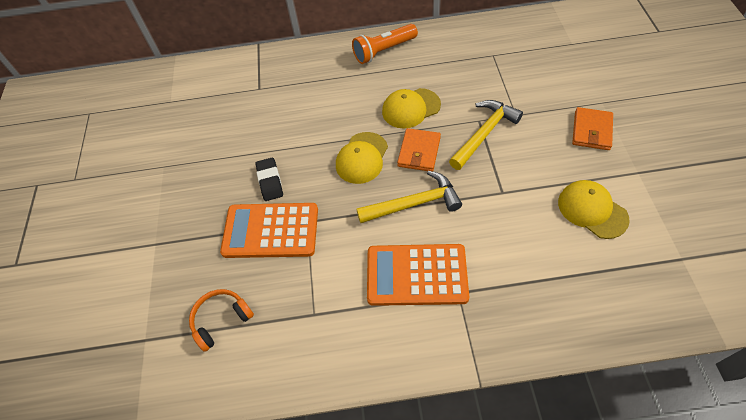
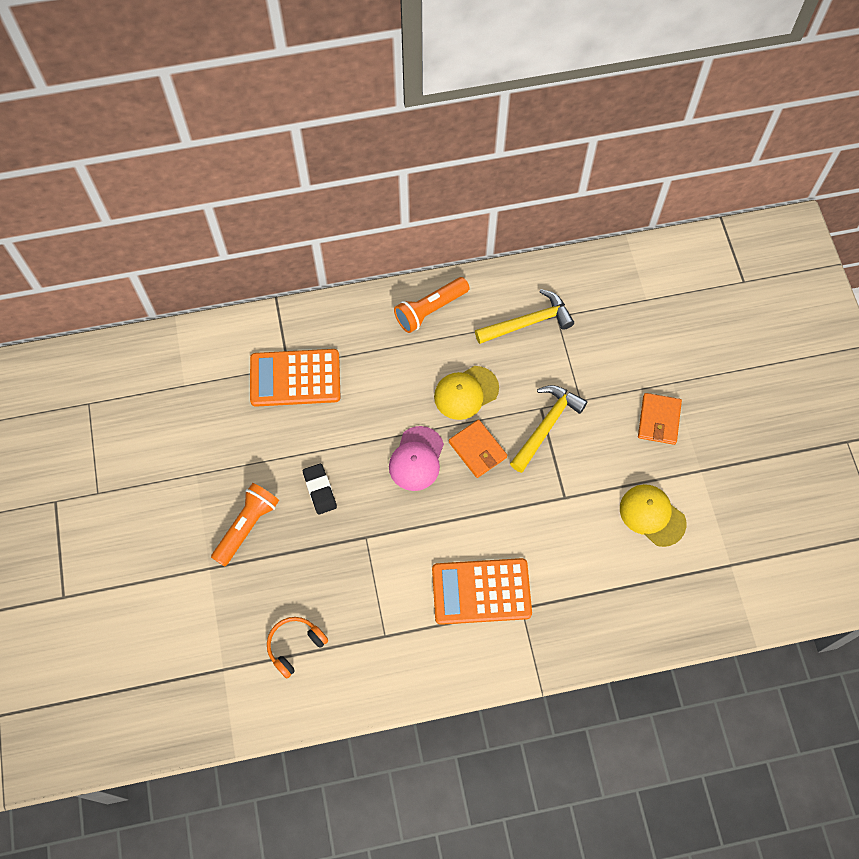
camera: 10 degrees left, 10 degrees up
orange calculator [220,203,318,258] -> orange calculator moved to [250,349,341,407]
yellow cap [336,132,388,184] -> pink cap [389,426,444,491]
yellow hammer [356,171,462,223] -> yellow hammer moved to [475,289,574,344]
orange wallet [397,128,441,172] -> orange wallet turned 45 degrees counterclockwise [449,420,507,478]
none -> orange flashlight [211,483,279,566]

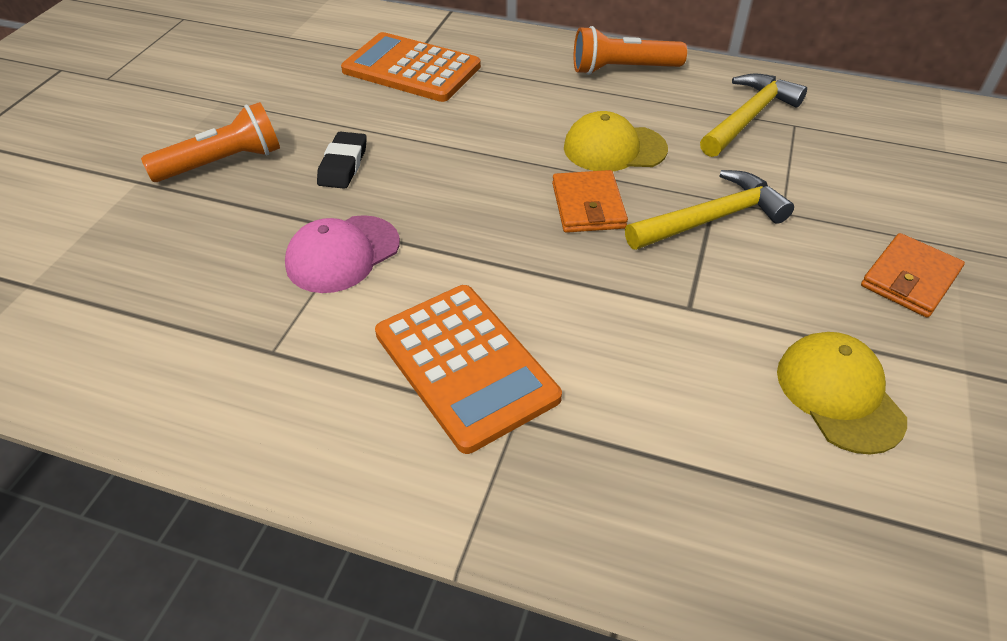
camera: 30 degrees right, 20 degrees down
orange headphones [267,617,328,678] -> none
pink cap [389,426,444,491] -> pink cap moved to [285,215,400,293]
orange calculator [432,558,532,625] -> orange calculator turned 150 degrees counterclockwise [375,285,562,454]
yellow hammer [475,289,574,344] -> yellow hammer turned 60 degrees counterclockwise [700,73,807,157]

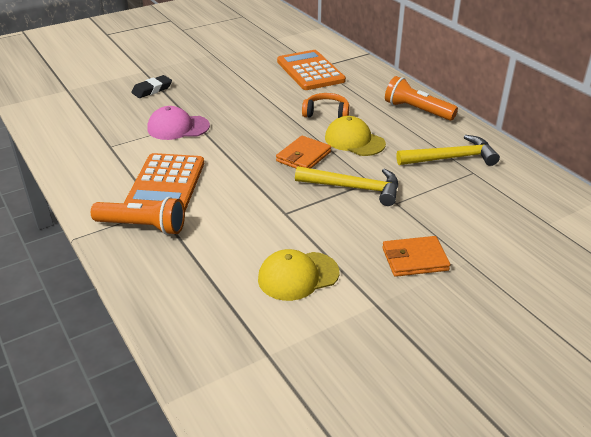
camera: 40 degrees right, 10 degrees down
orange flashlight [141,102,280,182] -> orange flashlight moved to [91,197,185,235]
black eraser [317,132,367,189] -> black eraser moved to [131,75,172,98]
yellow cap [777,332,907,455] -> yellow cap turned 135 degrees counterclockwise [258,249,339,301]
none -> orange headphones [302,93,350,118]

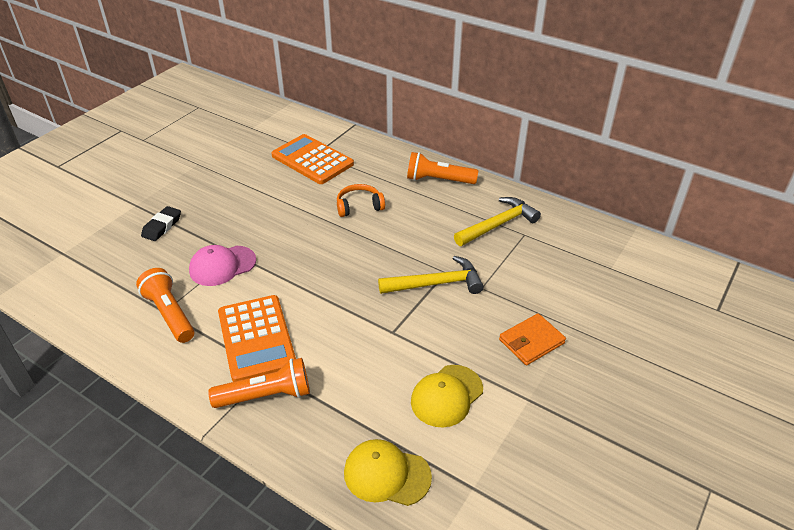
camera: 25 degrees left, 5 degrees up
orange wallet [276,136,331,169] -> none
yellow cap [325,116,386,156] -> yellow cap moved to [344,439,432,506]
none -> orange flashlight [136,268,195,343]

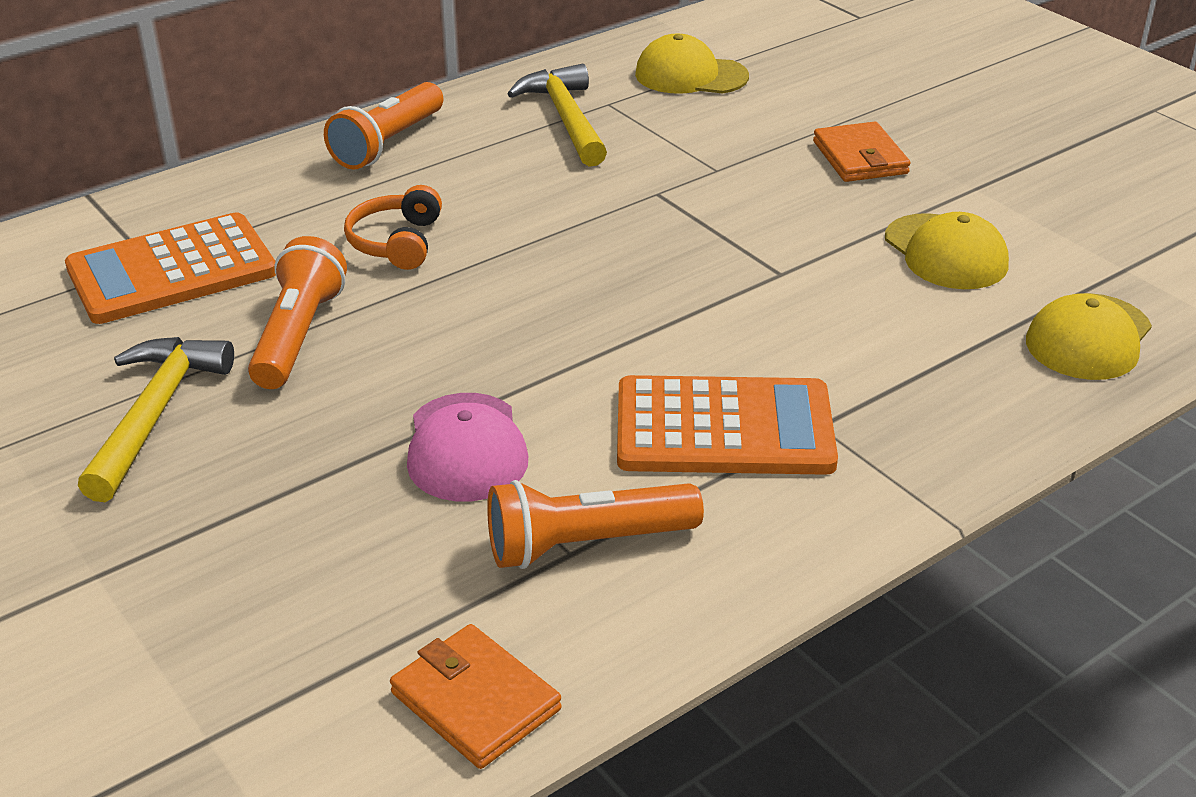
camera: 70 degrees left, 5 degrees down
black eraser [141,206,181,241] -> none
orange flashlight [208,358,310,408] -> orange flashlight moved to [248,236,347,389]
yellow hammer [378,256,484,294] -> yellow hammer moved to [78,337,234,502]
none -> orange wallet [390,624,562,769]
none -> yellow cap [635,34,749,94]

